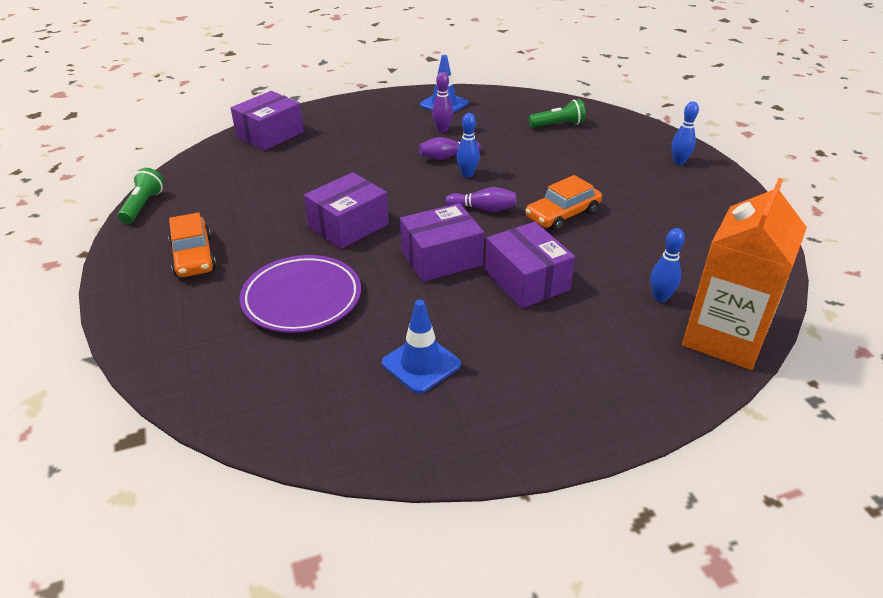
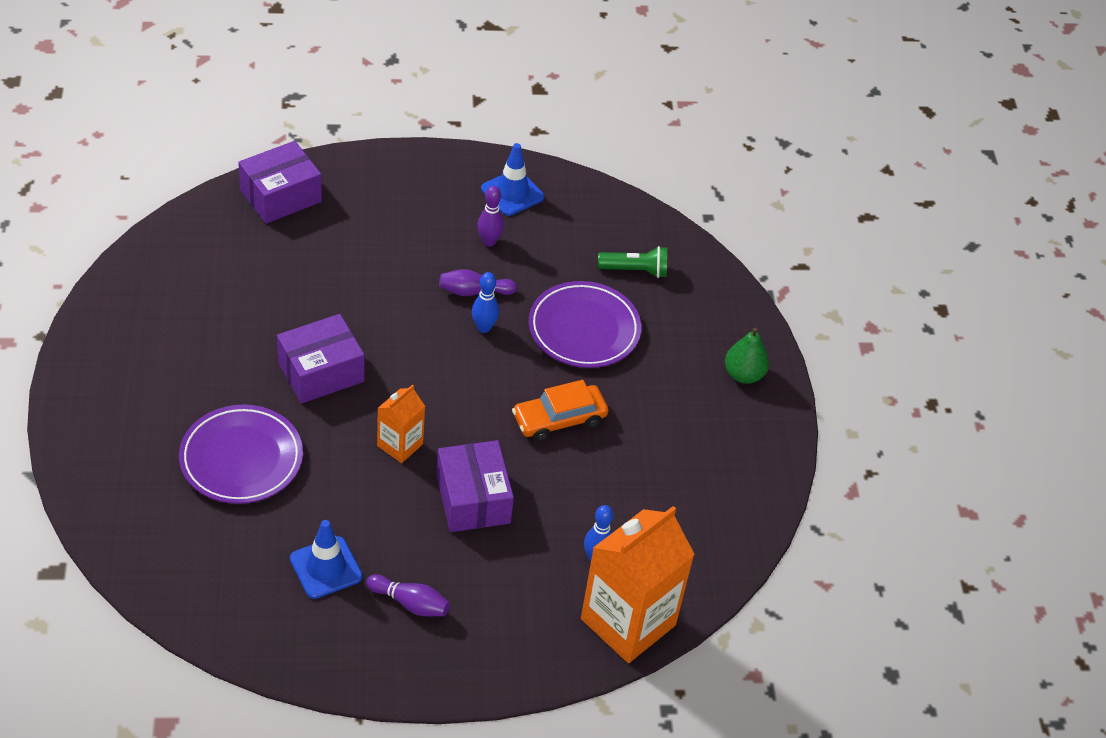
camera: 10 degrees right, 10 degrees up
green flashlight [118,168,164,224] -> none
orange car [168,213,216,277] -> none
purple box [400,203,484,282] -> orange carton [377,384,425,463]
purple bowling pin [445,187,516,212] -> purple bowling pin moved to [366,574,450,616]
blue bowling pin [672,101,699,165] -> green pear [725,327,769,384]
none -> purple plate [529,281,641,368]

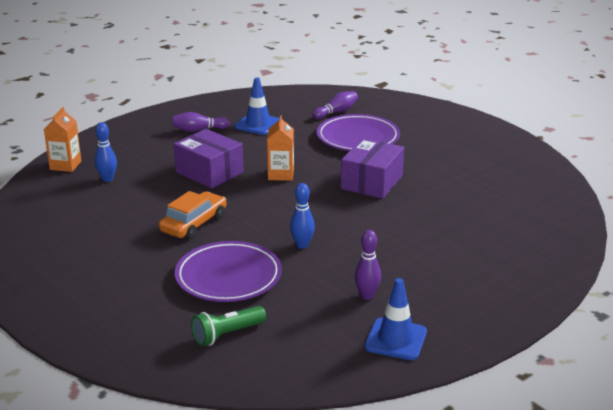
camera: 150 degrees right, 20 degrees down
purple box [238,141,322,224] -> none
purple bowling pin [439,269,517,296] -> purple bowling pin moved to [313,91,358,119]
orange carton [581,506,695,663] -> orange carton [44,107,81,172], size x0.51
green pear [725,327,769,384] -> none

